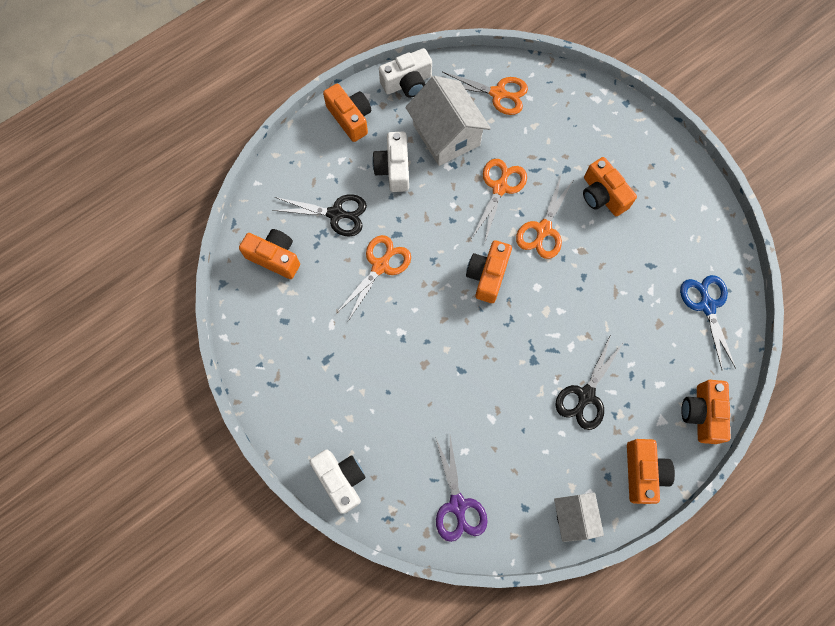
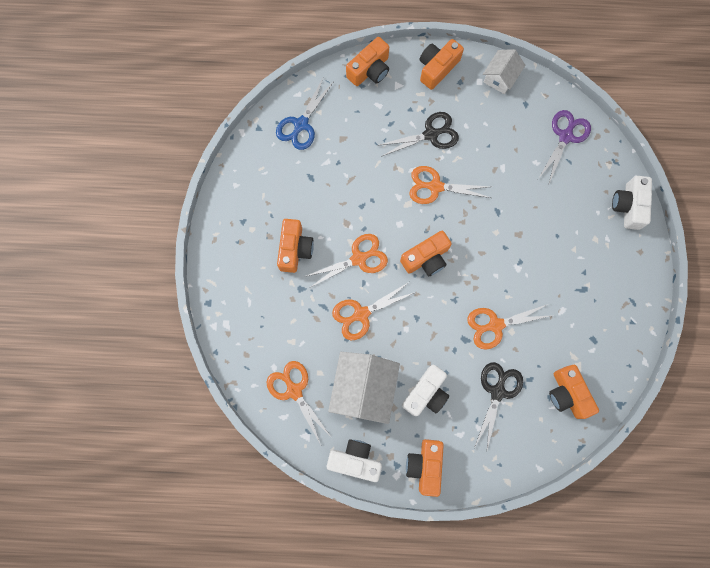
camera: 140 degrees left, 5 degrees up
black scissors [272,194,367,236] -> black scissors turned 60 degrees clockwise [474,362,523,450]
none -> orange scissors [409,166,491,204]

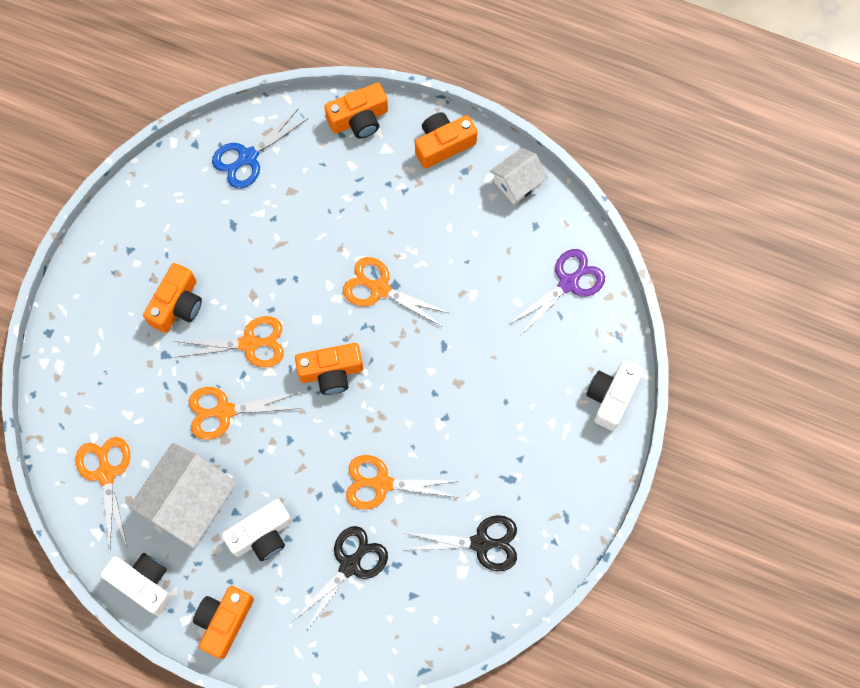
camera: 20 degrees right, 5 degrees down
black scissors [377,112,459,157] -> black scissors moved to [405,515,517,571]
orange camera [549,365,599,419] -> none

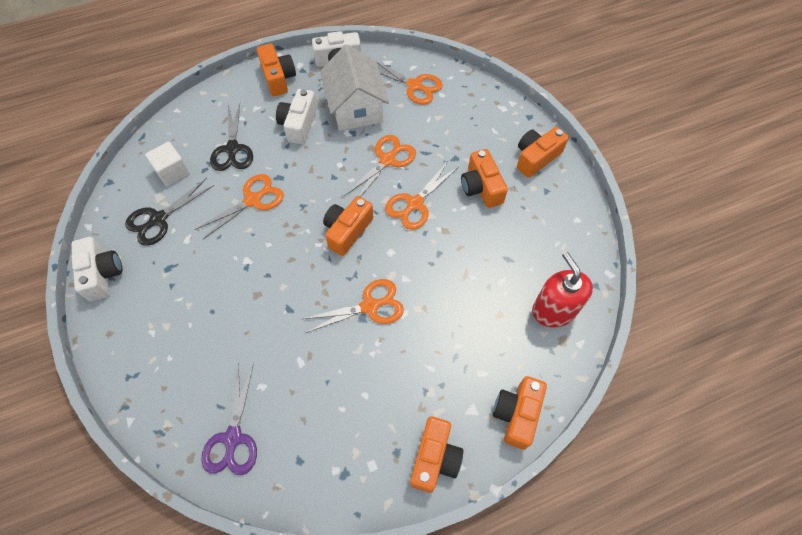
camera: 135 degrees right, 10 degrees down
blue scissors [212,108,307,189] -> red soap dispenser [532,252,593,328]
white house [490,148,548,205] -> none
white camera [586,360,644,431] -> white camera moved to [71,237,122,301]
none -> white cube [145,142,189,186]
none -> orange camera [517,127,569,178]

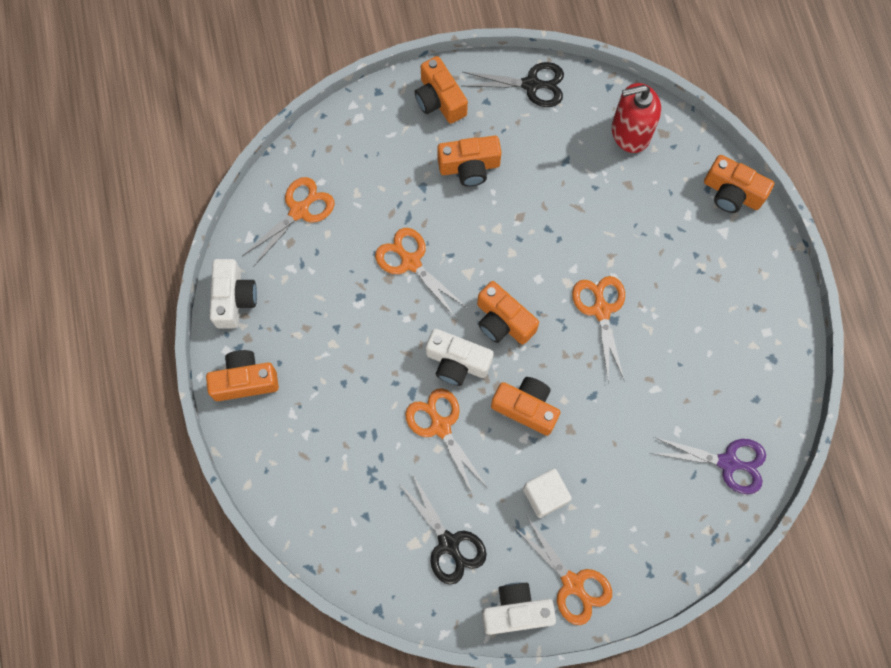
camera: 80 degrees left, 10 degrees up
white cube [145,142,189,186] -> white cube moved to [523,469,572,518]
black scissors [210,103,253,171] -> black scissors moved to [463,62,564,107]
white camera [276,89,317,144] -> white camera moved to [426,329,494,386]
white house [320,44,389,131] -> none
orange scissors [385,161,458,230] -> orange scissors moved to [514,515,612,625]
orange camera [410,416,463,493] -> orange camera moved to [491,377,560,436]

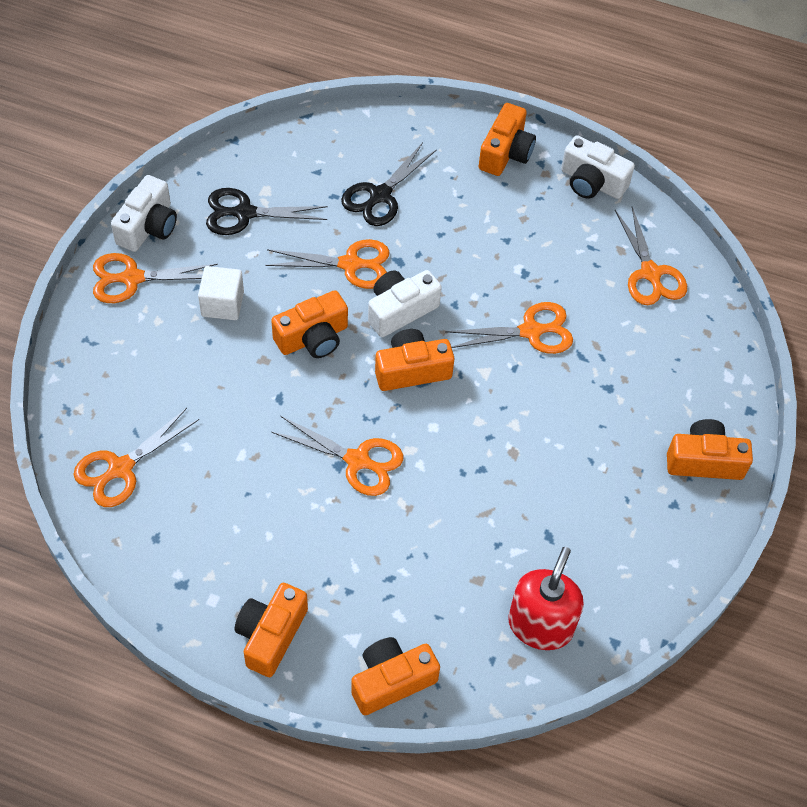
camera: 120 degrees right, 15 degrees down
orange camera [437,136,502,187] -> orange camera moved to [235,583,308,677]
black scissors [463,62,564,107] -> black scissors moved to [341,143,437,226]
purple scissors [650,437,766,494] -> orange scissors [73,408,199,507]

